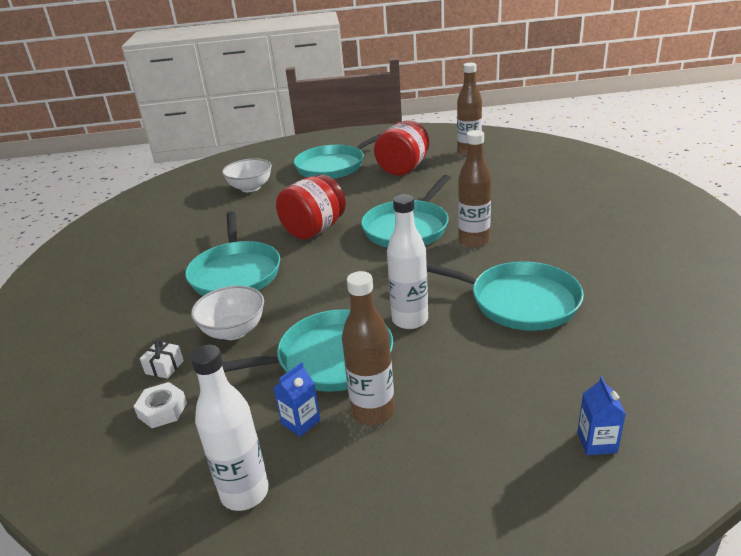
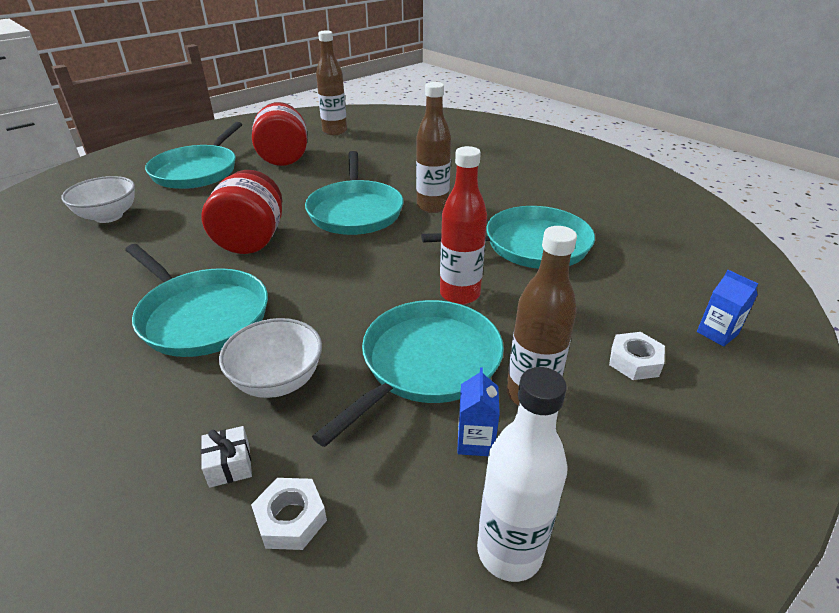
camera: 40 degrees left, 5 degrees up
white bottle [387,194,428,329] -> red bottle [440,146,487,305]
none -> white nut [609,332,665,380]

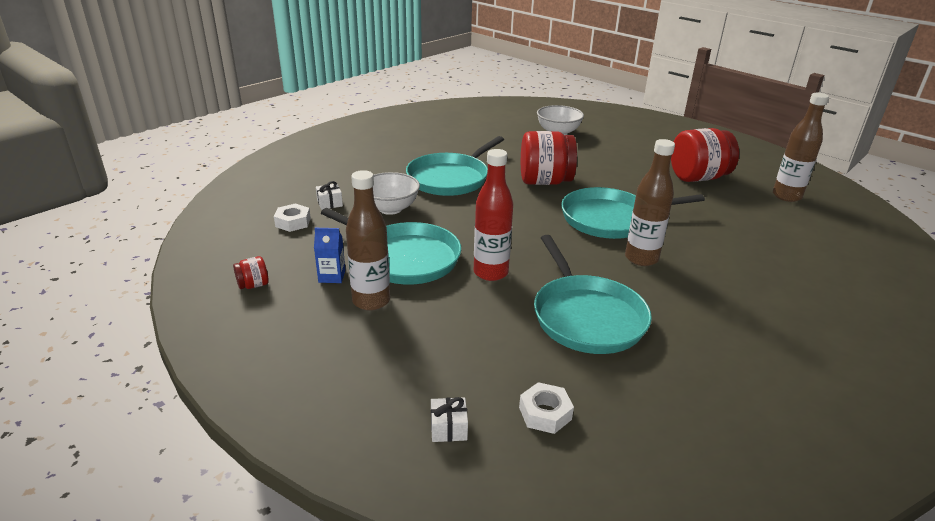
camera: 85 degrees right, 5 degrees down
turquoise pan [145,122,242,189] -> none
white bottle [477,367,568,582] -> red jar [233,256,269,289]
white nut [609,332,665,380] -> white nut moved to [519,382,574,434]
blue carton [697,270,758,347] -> white gift [431,397,468,442]

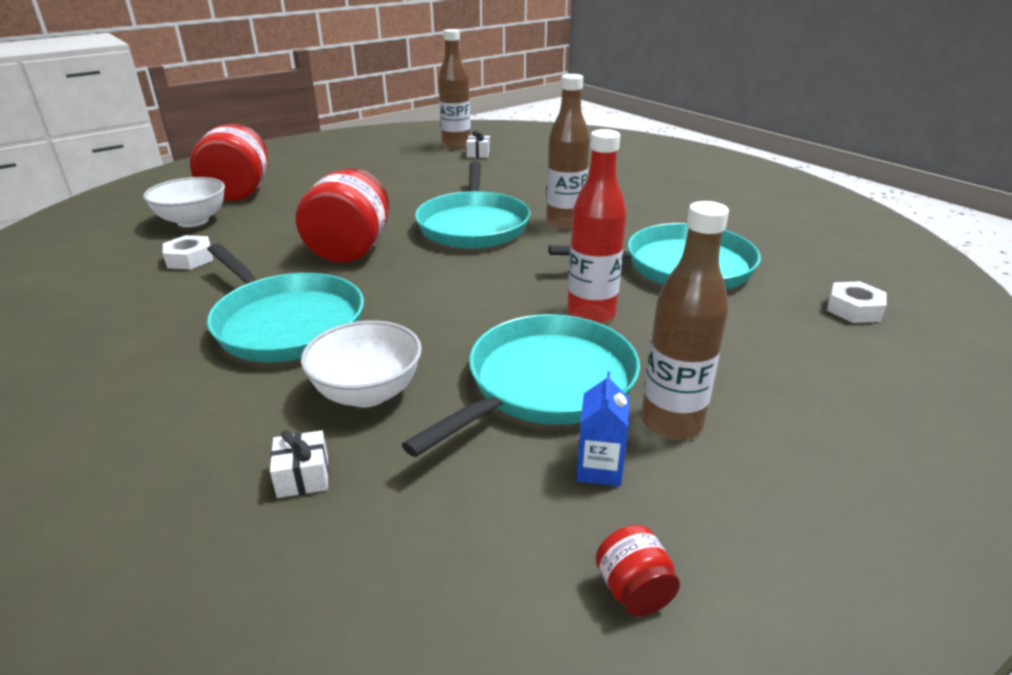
camera: 80 degrees left, 0 degrees up
white nut [274,204,311,232] -> white nut moved to [163,235,213,270]
white gift [431,397,468,442] -> white gift moved to [466,131,490,158]
red jar [671,128,739,182] -> red jar moved to [190,124,268,201]

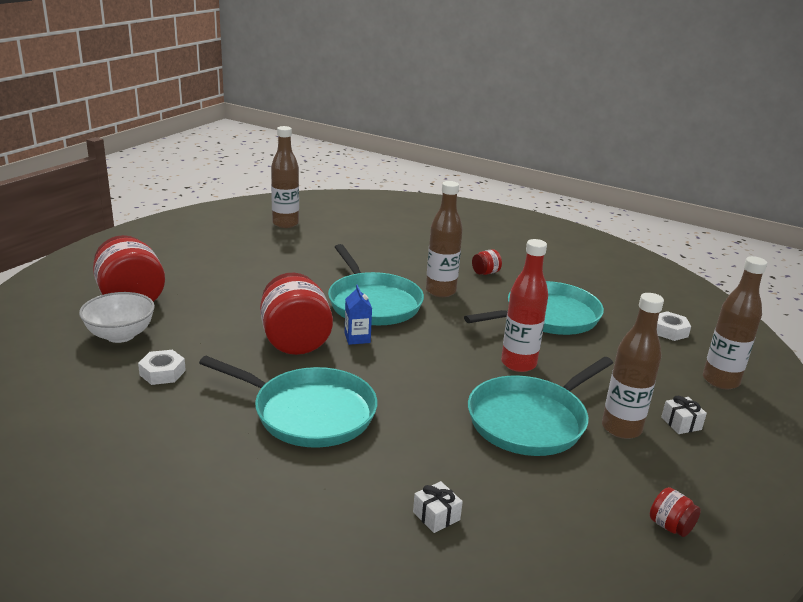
camera: 25 degrees left, 5 degrees down
white bowl [301,320,422,407] -> none
turquoise pan [402,314,640,457] -> turquoise pan turned 150 degrees counterclockwise [468,357,613,456]
white gift [466,131,490,158] -> white gift moved to [661,396,707,434]
blue carton [576,371,629,487] -> blue carton moved to [345,285,372,345]
none -> red jar [472,249,502,275]
none -> brown bottle [703,256,767,389]

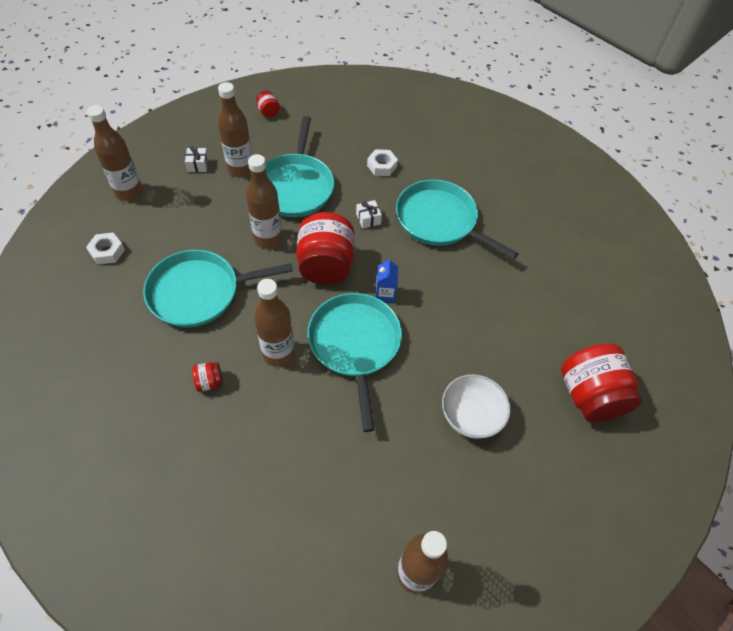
camera: 165 degrees left, 30 degrees up
white bowl [79,292,155,343] -> white bowl moved to [442,374,511,439]
white nut [138,350,186,385] -> white nut moved to [367,149,398,176]
red jar [260,273,333,355] -> red jar moved to [296,212,355,285]
white gift [413,481,463,533] -> white gift moved to [356,200,382,229]
turquoise pan [468,357,613,456] -> turquoise pan turned 120 degrees clockwise [265,116,334,217]
red bottle [501,239,548,372] -> brown bottle [246,154,283,248]

